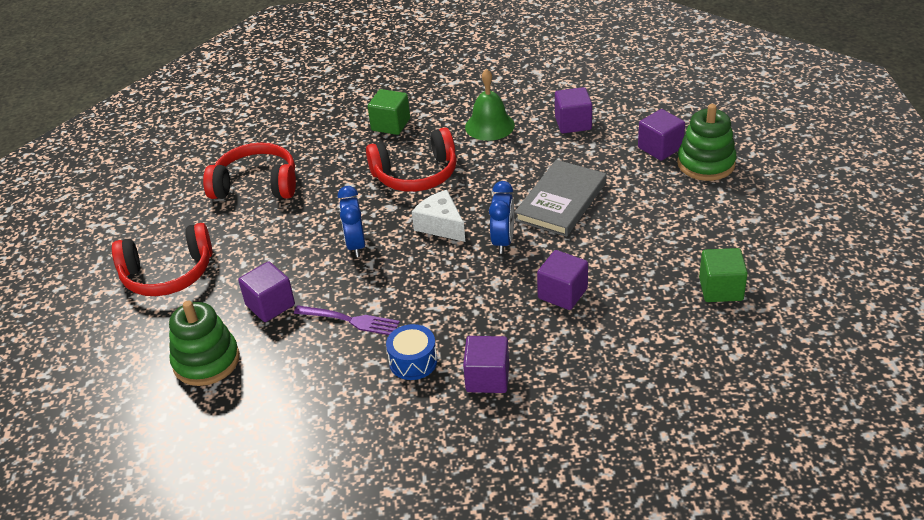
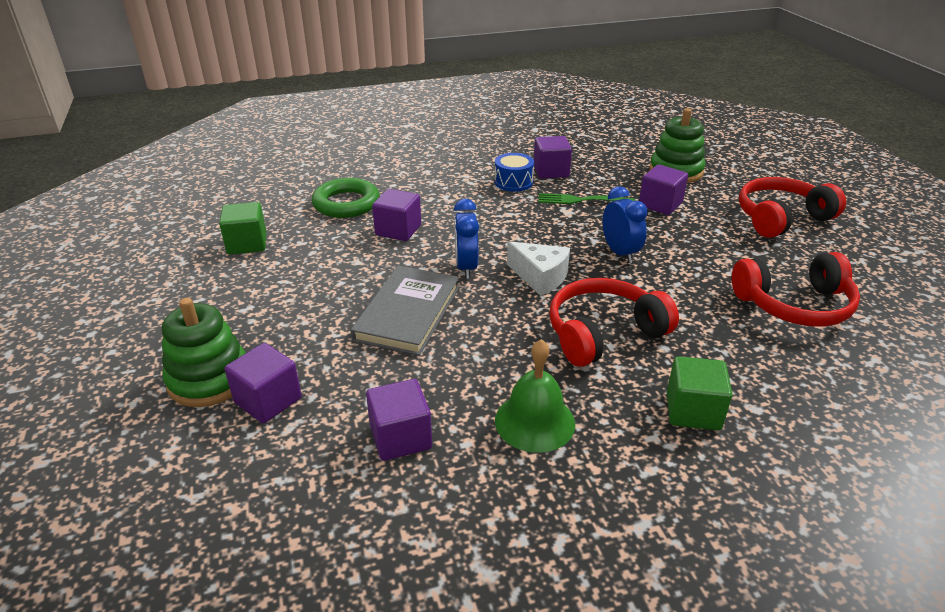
camera: 165 degrees right, 5 degrees down
purple fork [294,305,400,335] -> green fork [539,193,635,204]
purple cube [463,336,509,393] -> purple cube moved to [534,136,572,179]
none -> green ring [312,178,380,218]

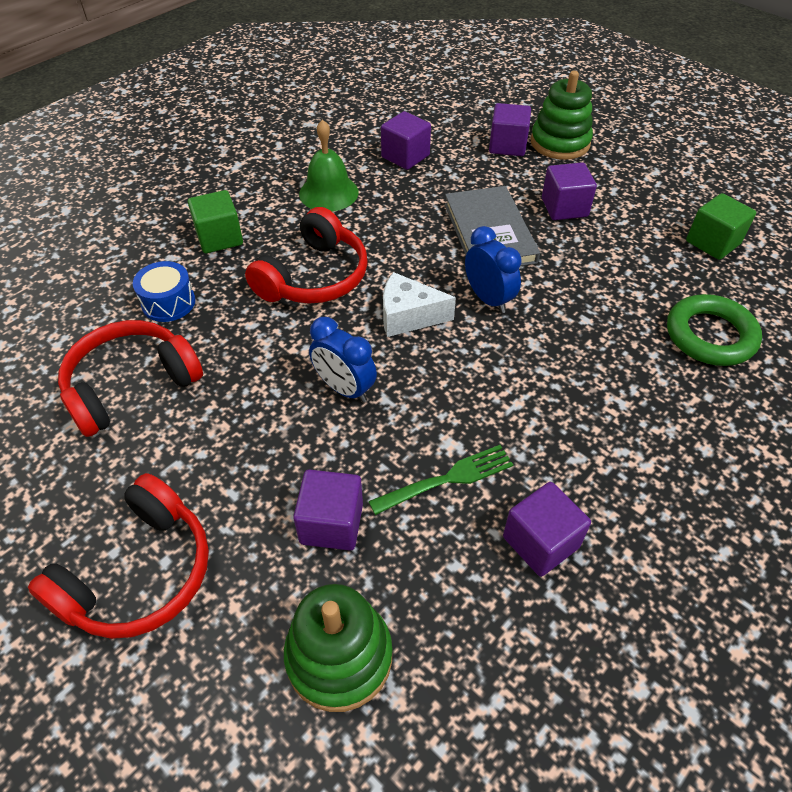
camera: 150 degrees right, 15 degrees up
purple cube [372,189,421,241] -> purple cube moved to [542,162,597,220]
blue drum [494,153,534,192] -> blue drum moved to [133,261,195,322]

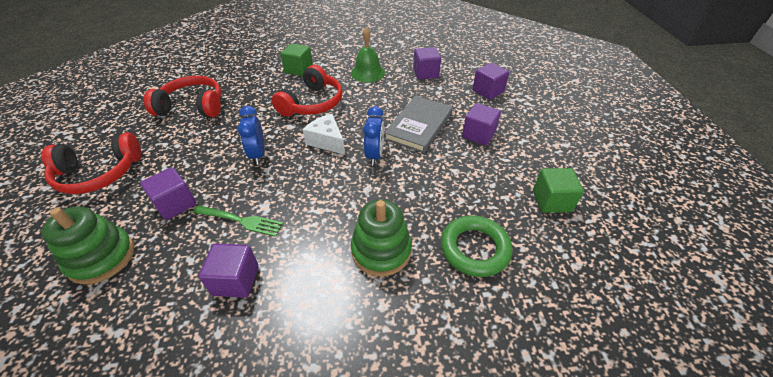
camera: 40 degrees right, 5 degrees down
blue drum [133,261,195,322] -> none
red headphones [245,207,368,304] -> red headphones turned 45 degrees counterclockwise [272,65,343,117]
green stacking toy [531,71,593,160] -> green stacking toy moved to [351,200,412,276]

